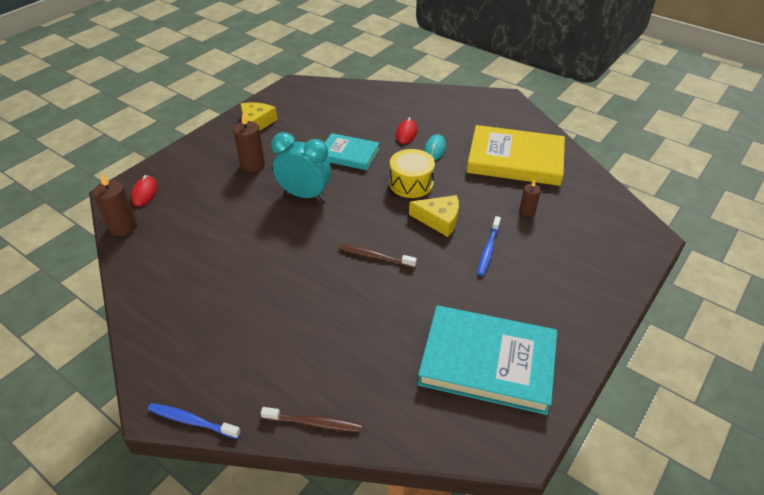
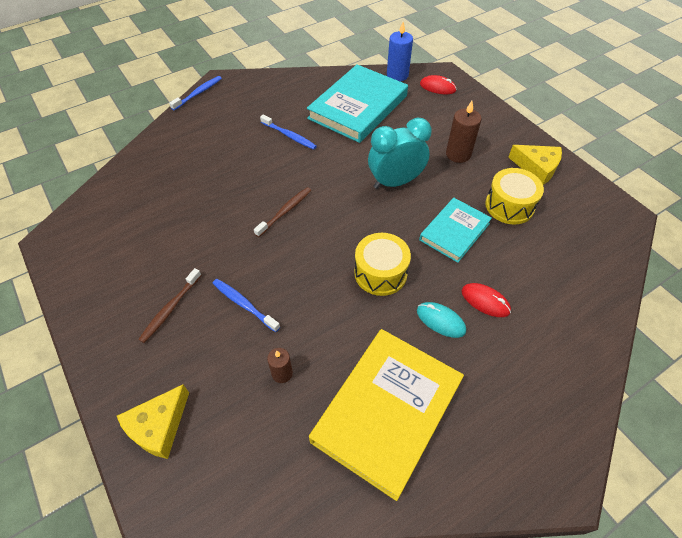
camera: 110 degrees right, 10 degrees up
brown candle [93,173,137,236] -> blue candle [387,22,413,82]
brown toothbrush [261,407,362,432] -> brown toothbrush moved to [138,268,202,343]
turquoise clock [271,132,331,200] -> turquoise clock turned 150 degrees counterclockwise [368,118,432,189]
yellow cheese [409,195,459,237] -> yellow cheese moved to [117,384,189,459]
turquoise book [418,305,557,415] -> turquoise book moved to [307,64,408,143]
none -> blue toothbrush [260,114,317,150]
none -> yellow drum [485,168,544,225]

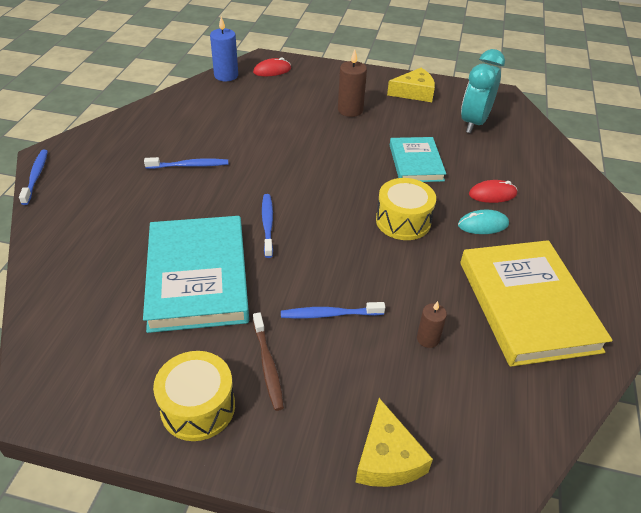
camera: 45 degrees left, 10 degrees down
brown toothbrush [254,187,311,237] -> blue toothbrush [262,194,273,258]
turquoise book [307,64,408,143] -> turquoise book moved to [143,216,249,333]
turquoise clock [368,118,432,189] -> turquoise clock moved to [461,49,505,133]
yellow drum [485,168,544,225] -> yellow drum moved to [153,351,235,441]

